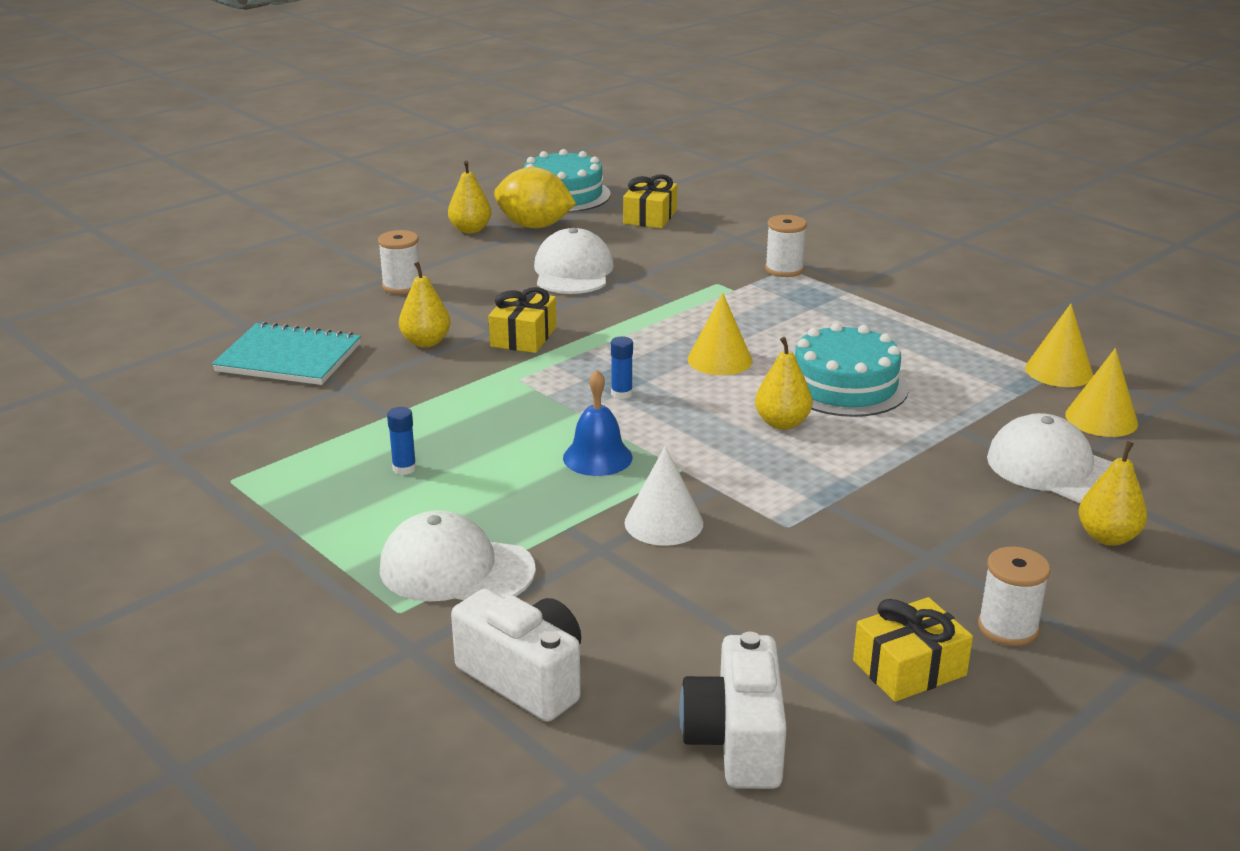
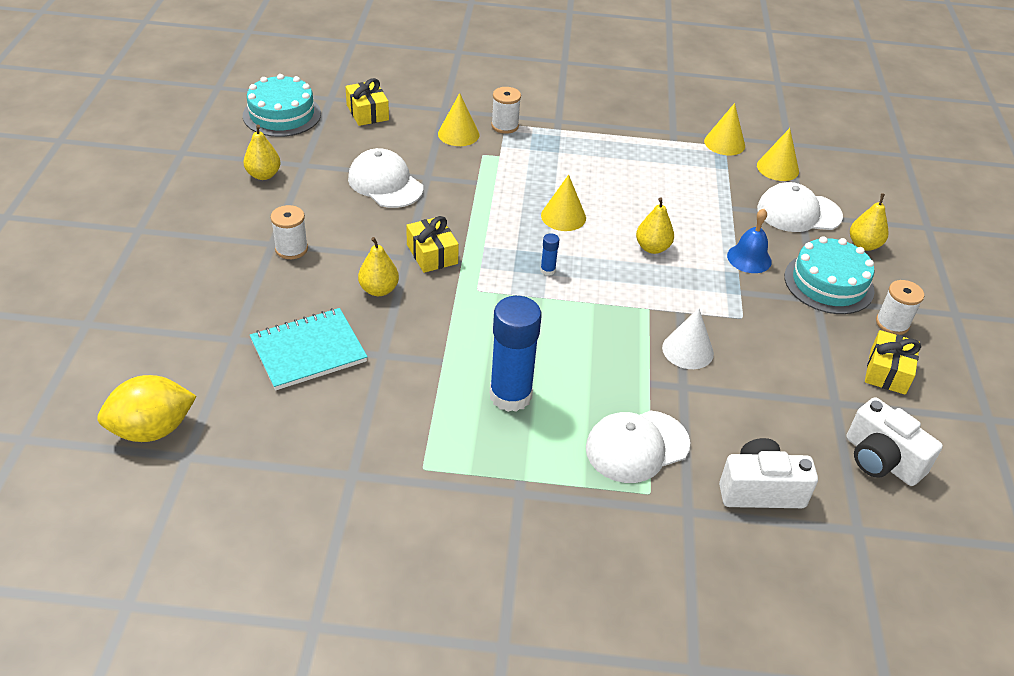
camera: 45 degrees left, 15 degrees up
blue glue stick [387,407,416,475] -> blue glue stick [490,296,542,412], size x2.47
yellow lemon [494,167,576,228] -> yellow lemon moved to [97,375,197,442]
blue bell [563,370,632,476] -> blue bell moved to [727,209,772,273]
turquoise cake [795,323,909,417] -> turquoise cake moved to [784,236,875,314]
none -> yellow cone [438,93,479,146]

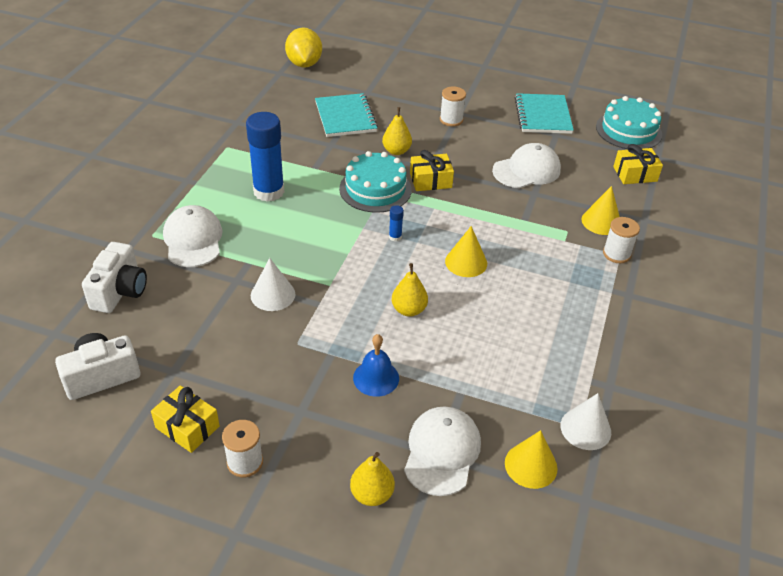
camera: 105 degrees right, 0 degrees up
yellow pear [244,124,281,180] -> turquoise notebook [515,93,574,134]
yellow cone [704,103,745,155] -> white cone [561,393,611,450]
turquoise cake [784,236,875,314] -> turquoise cake moved to [339,151,412,213]

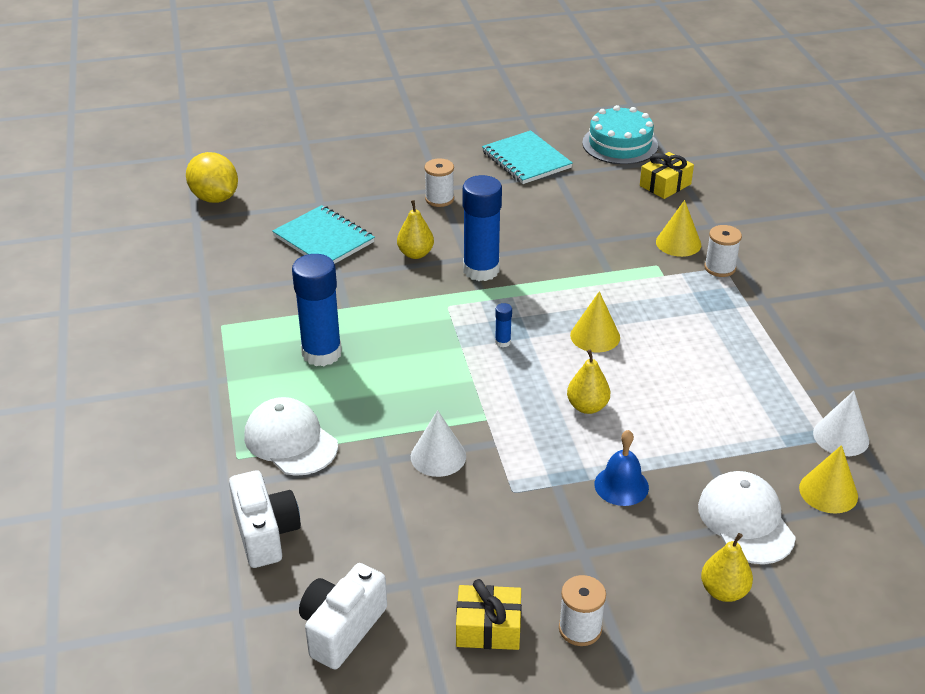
camera: 30 degrees left, 5 degrees down
turquoise cake [339,151,412,213] -> none
yellow gift [410,150,454,191] -> blue glue stick [463,175,502,281]
white cap [492,143,561,188] -> none

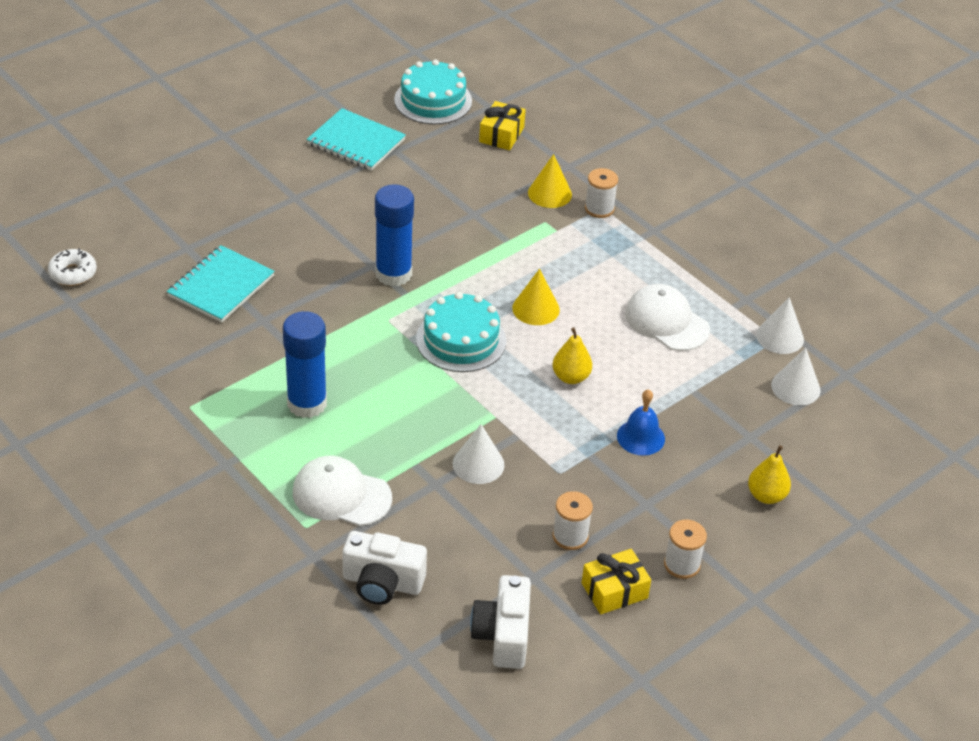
camera: 30 degrees left, 5 degrees up
yellow lemon [186,152,238,203] -> white donut [48,248,97,286]
white camera [229,470,301,568] -> white camera turned 150 degrees clockwise [342,531,427,605]
turquoise notebook [272,205,375,264] -> turquoise notebook turned 75 degrees counterclockwise [167,245,275,323]
yellow pear [397,200,434,259] -> none
white spool [424,158,454,207] -> white spool moved to [552,491,593,550]
blue glue stick [495,303,512,347] -> turquoise cake [416,292,506,372]
white cap [698,471,796,564] -> white cap moved to [625,284,710,351]
yellow cone [799,445,858,513] -> white cone [771,348,820,406]

